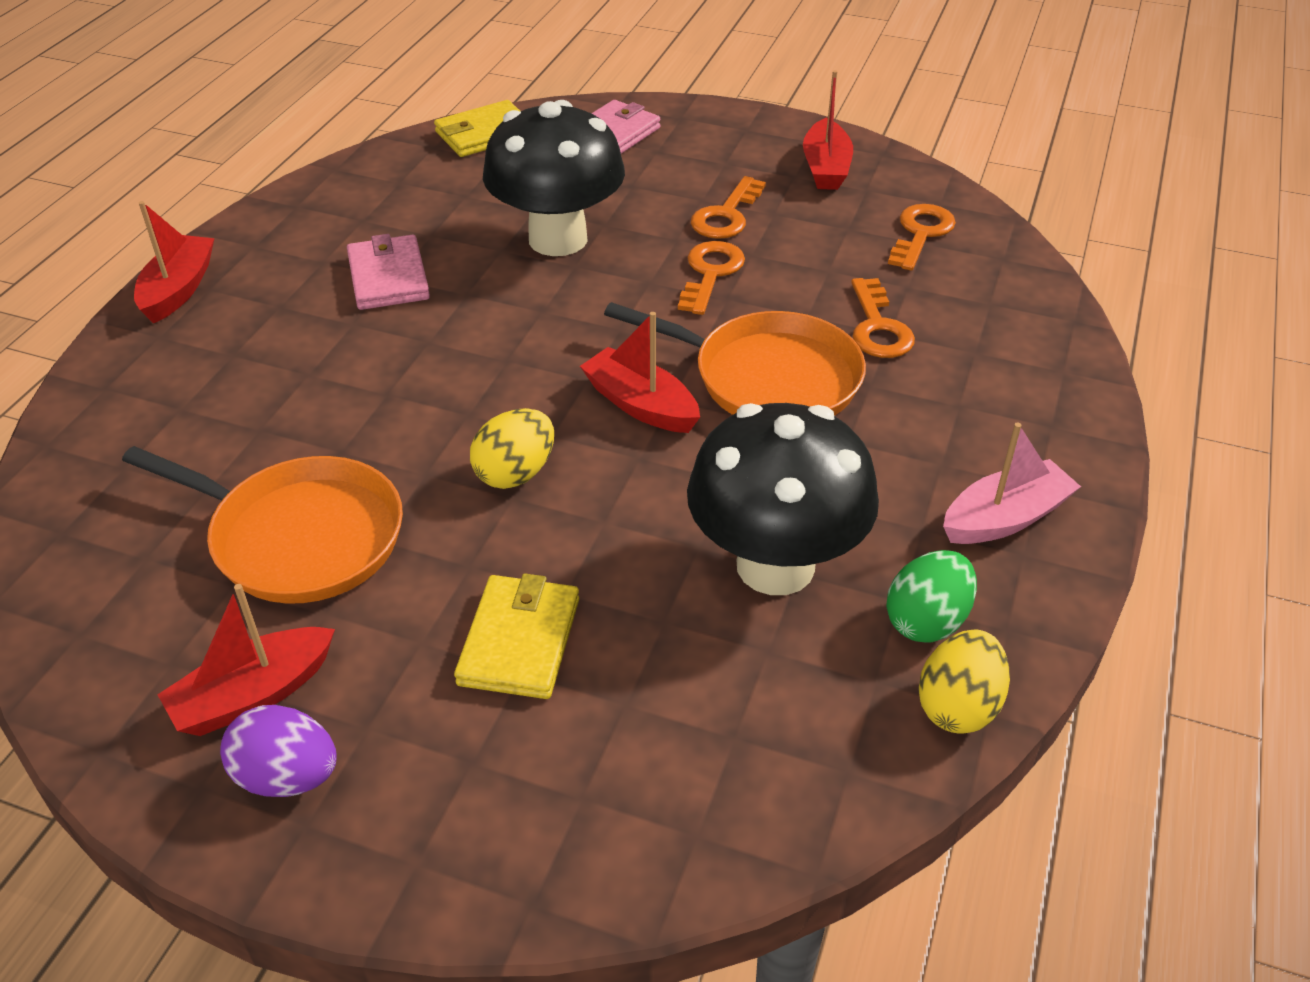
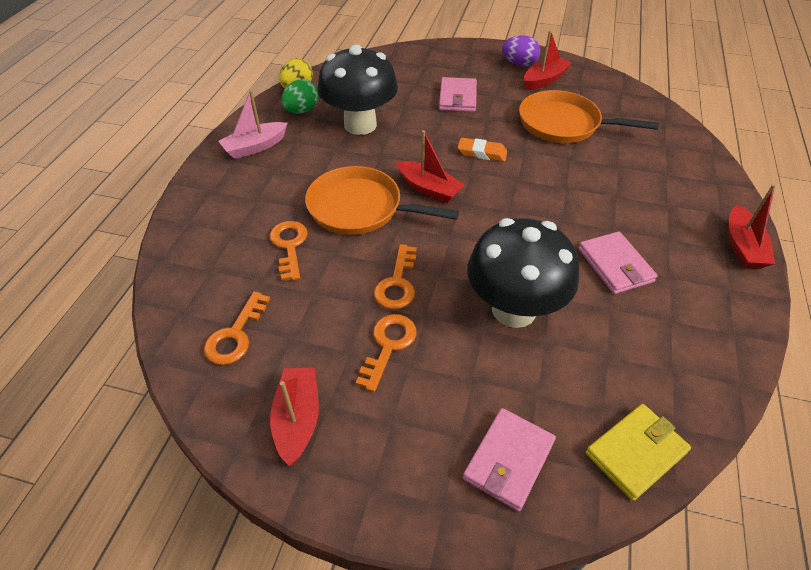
camera: 175 degrees right, 5 degrees up
yellow wallet [454,573,579,699] -> pink wallet [439,77,477,112]
yellow egg [470,408,554,489] -> orange eraser [458,138,507,162]

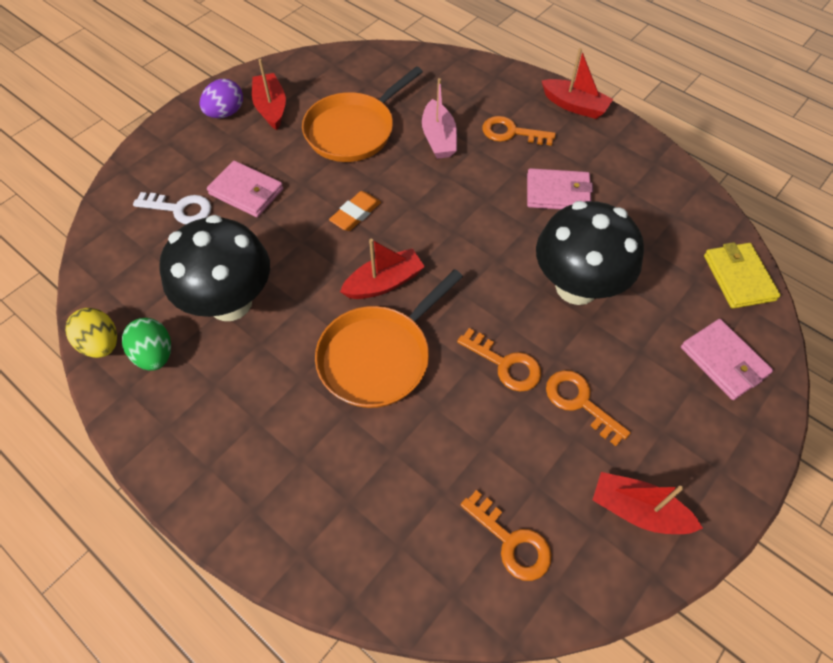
camera: 65 degrees left, 10 degrees up
pink boat [218,90,287,159] -> pink boat moved to [422,78,457,159]
orange key [269,221,308,281] -> orange key moved to [482,116,556,146]
none -> white key [133,192,211,224]

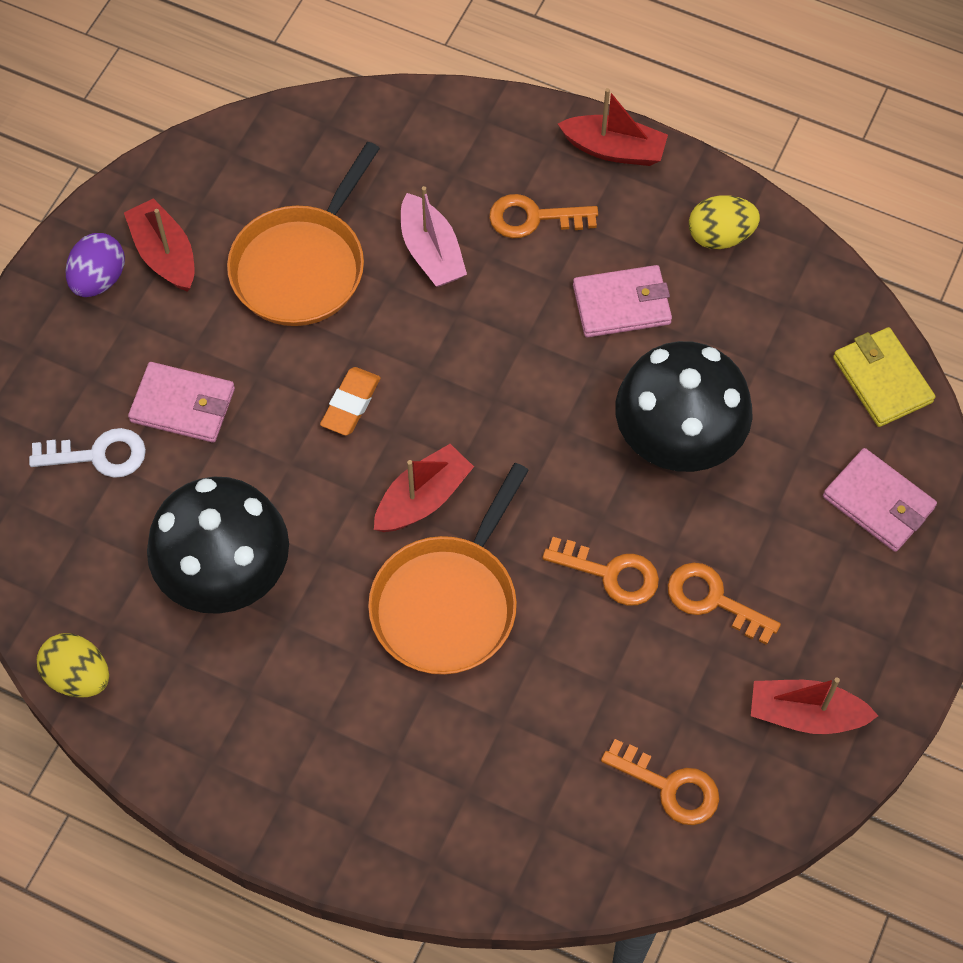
camera: 15 degrees left, 5 degrees up
green egg [122,318,171,371] -> none
none -> yellow egg [689,195,760,249]

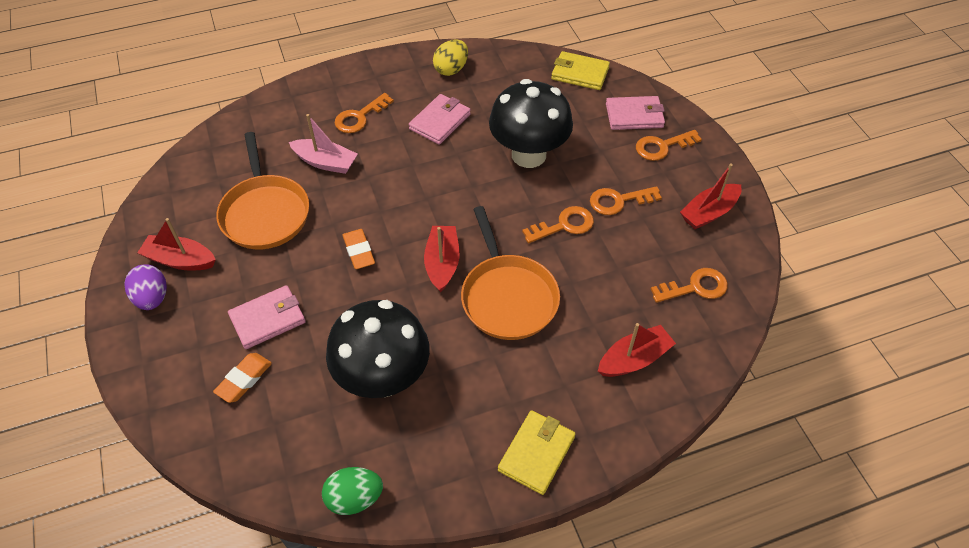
camera: 45 degrees left, 10 degrees down
white key [29,428,146,478] -> orange eraser [213,353,272,403]
yellow egg [37,633,109,698] -> green egg [322,467,383,515]
red boat [558,88,668,166] -> red boat moved to [598,323,676,377]
none -> yellow wallet [498,410,575,495]
none -> orange key [636,130,702,161]

